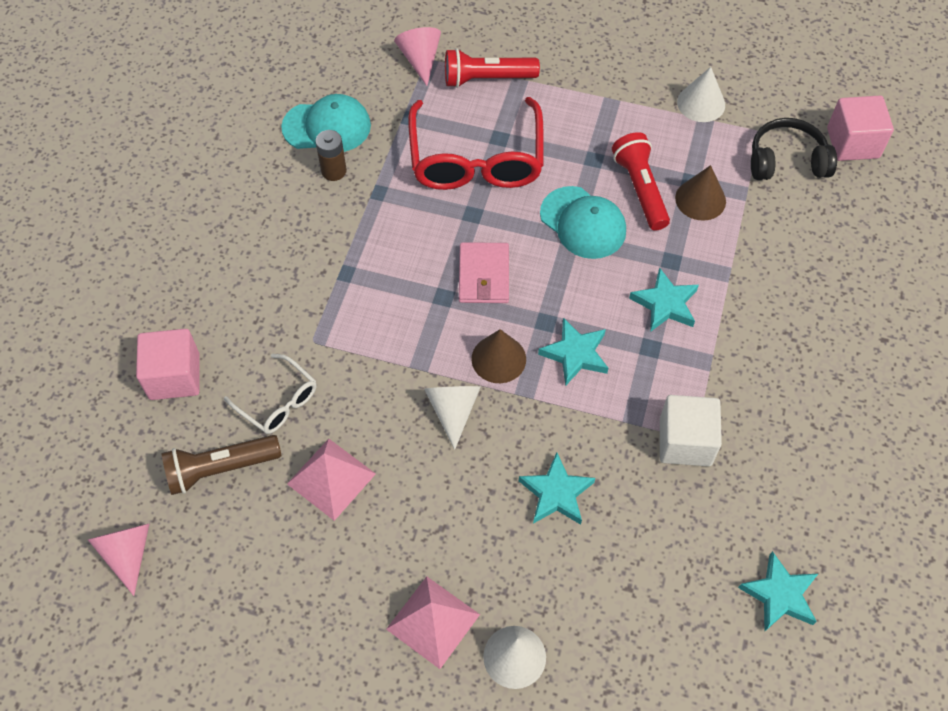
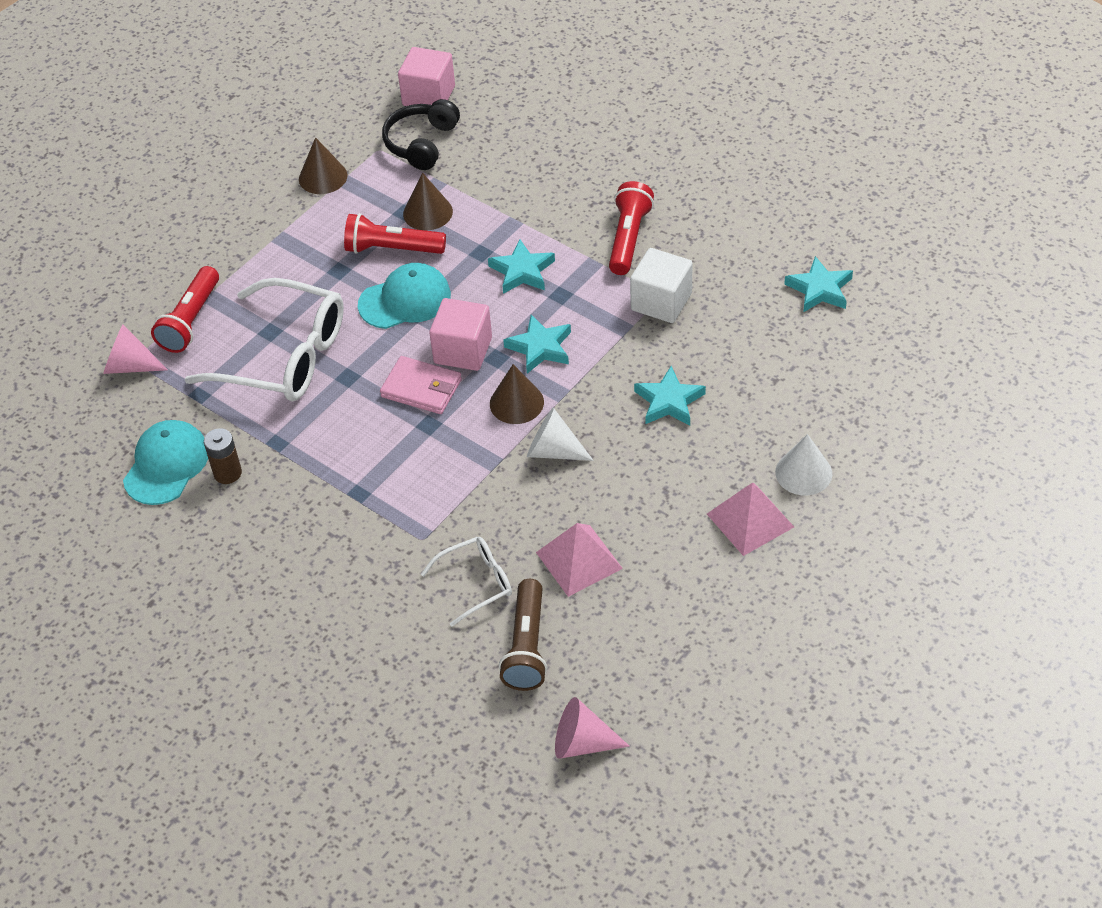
camera: 65 degrees left, 10 degrees down
pink cube [136,329,200,400] -> pink cube moved to [429,298,492,371]
red glasses [408,97,543,190] -> white glasses [185,278,344,402]
white cone [677,67,725,122] -> brown cone [299,137,348,194]
none -> red flashlight [609,181,654,275]

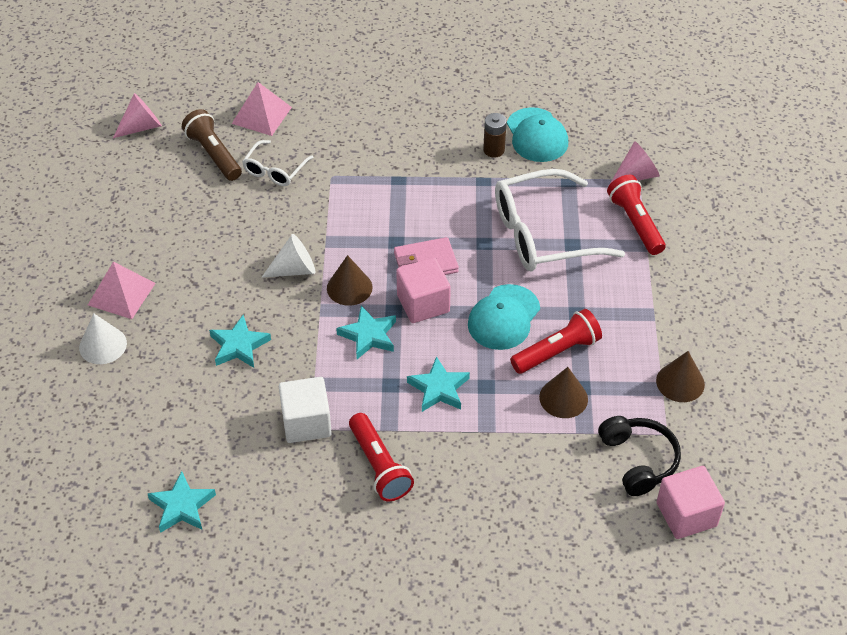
camera: 140 degrees right, 0 degrees up
pink pyramid [536,523,623,597] -> pink pyramid moved to [232,82,292,136]

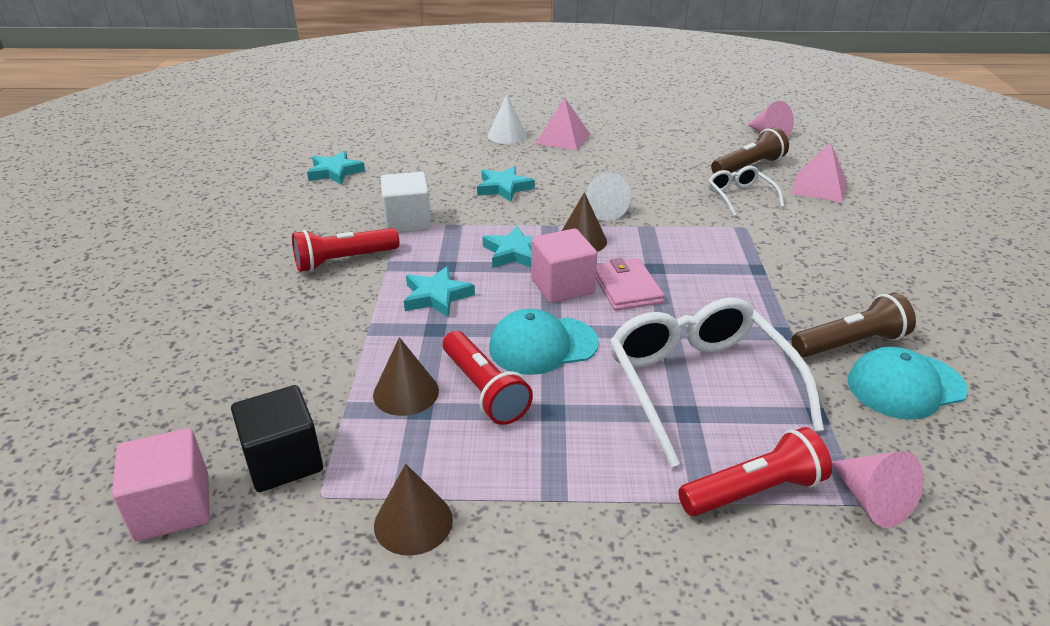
camera: 90 degrees right, 15 degrees down
white glasses [242,140,314,186] -> white glasses turned 45 degrees clockwise [708,166,784,216]
turquoise cap [468,284,540,350] -> turquoise cap turned 45 degrees counterclockwise [489,309,599,375]
brown battery [483,113,507,158] -> brown flashlight [791,293,916,357]
black headphones [598,416,681,496] -> black cube [231,385,323,492]

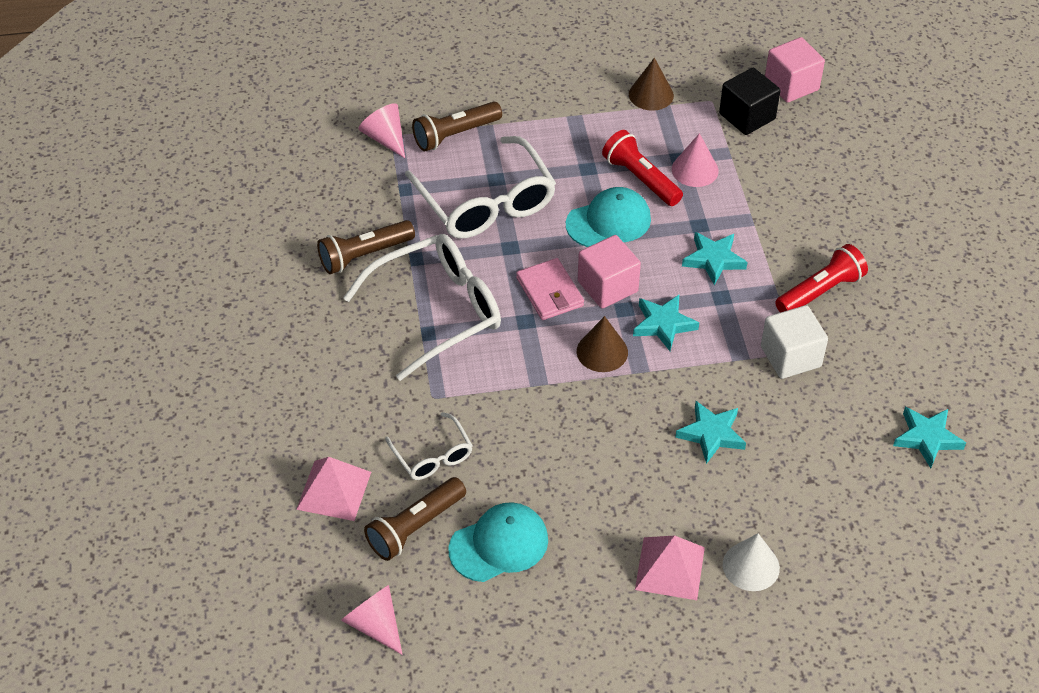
camera: 170 degrees right, 15 degrees up
brown cone [373,337,439,416] -> pink cone [672,133,719,187]
white cone [586,172,631,221] -> none
red flashlight [678,427,832,516] -> brown flashlight [412,101,502,152]
turquoise cap [848,347,968,420] -> turquoise cap moved to [448,502,548,582]
none -> white glasses [343,234,501,381]

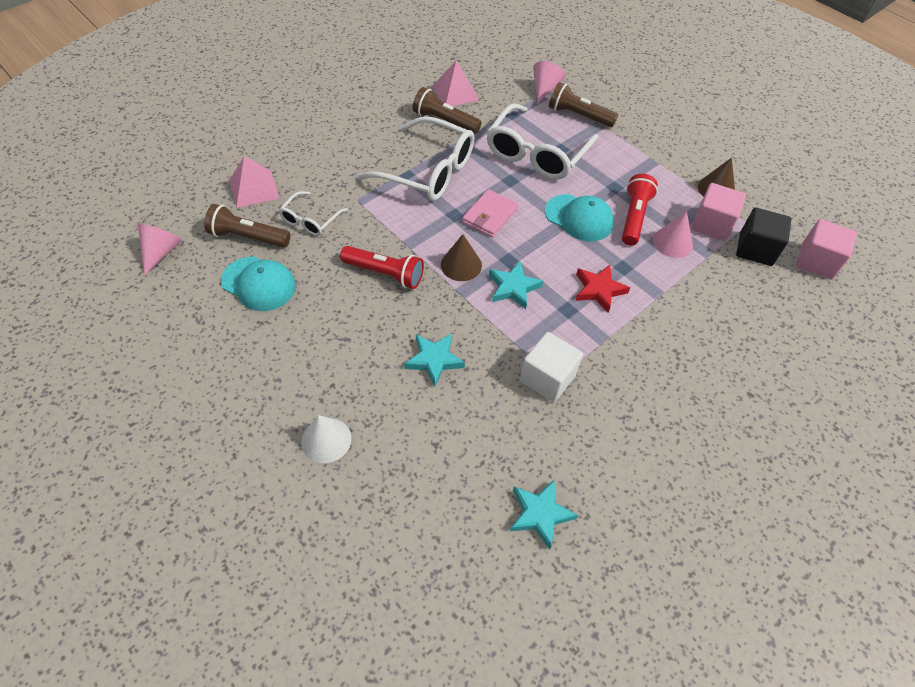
camera: 55 degrees right, 5 degrees up
pink cube [578,235,641,308] -> pink cube moved to [691,183,746,241]
pink pyramid [635,536,705,600] -> pink pyramid moved to [432,60,479,106]
turquoise star [682,232,747,285] -> red star [576,265,630,313]
red flashlight [775,244,868,313] -> red flashlight moved to [340,246,424,289]

